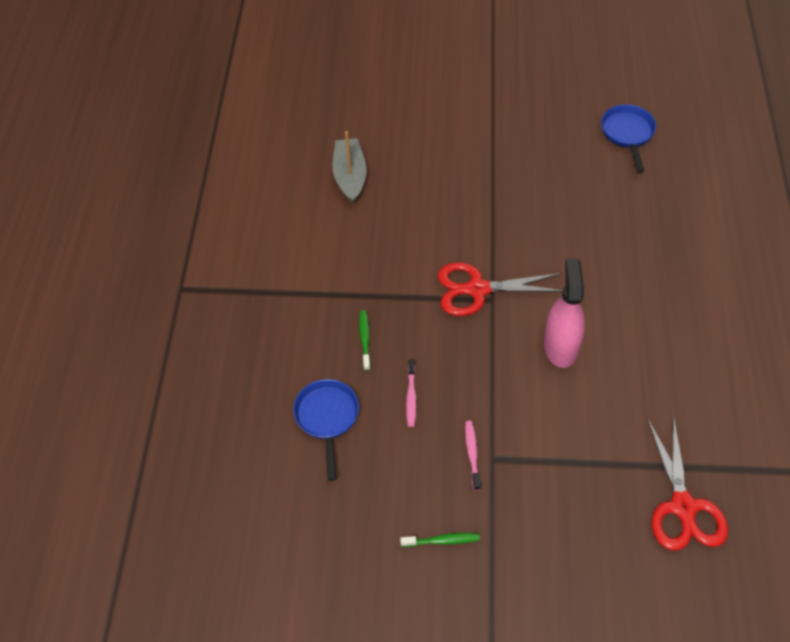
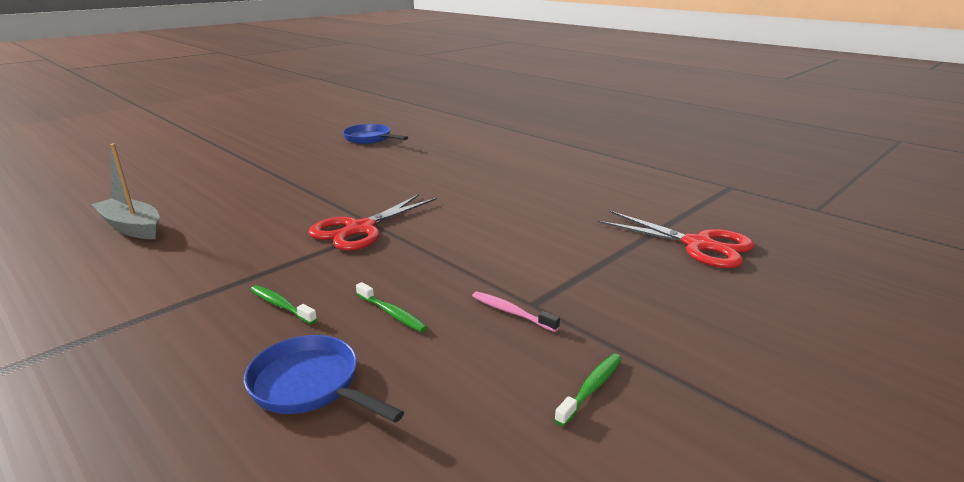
camera: 50 degrees left, 30 degrees down
pink toothbrush [406,360,417,427] -> green toothbrush [356,282,427,332]
pink spray bottle [544,259,585,368] -> none

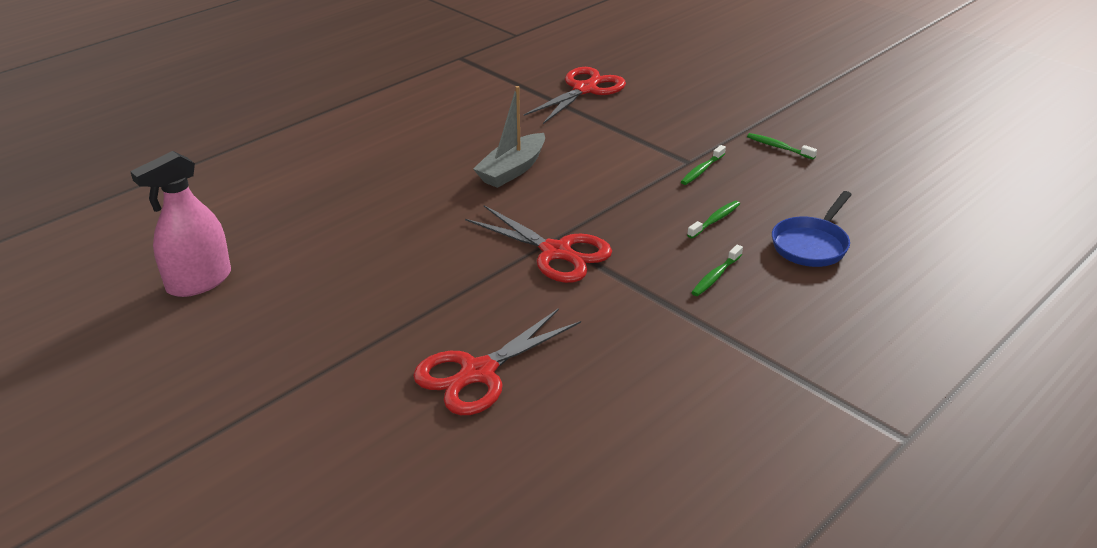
camera: 90 degrees left, 10 degrees up
grey boat [91,144,159,239] -> grey boat moved to [473,86,545,188]
blue pan [343,124,408,144] -> pink spray bottle [130,151,231,297]
pink toothbrush [472,292,560,332] -> green toothbrush [681,145,726,185]
none -> red scissors [413,308,581,415]

